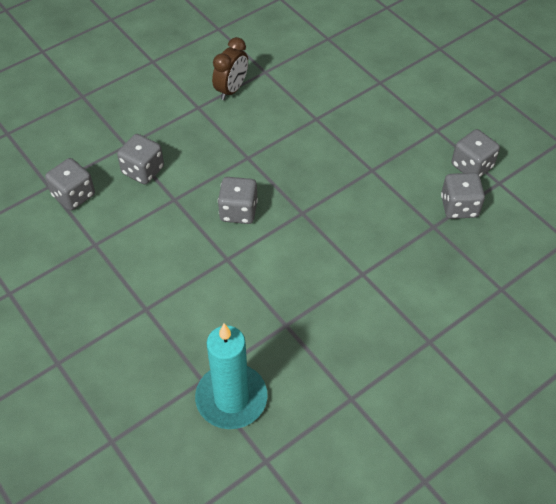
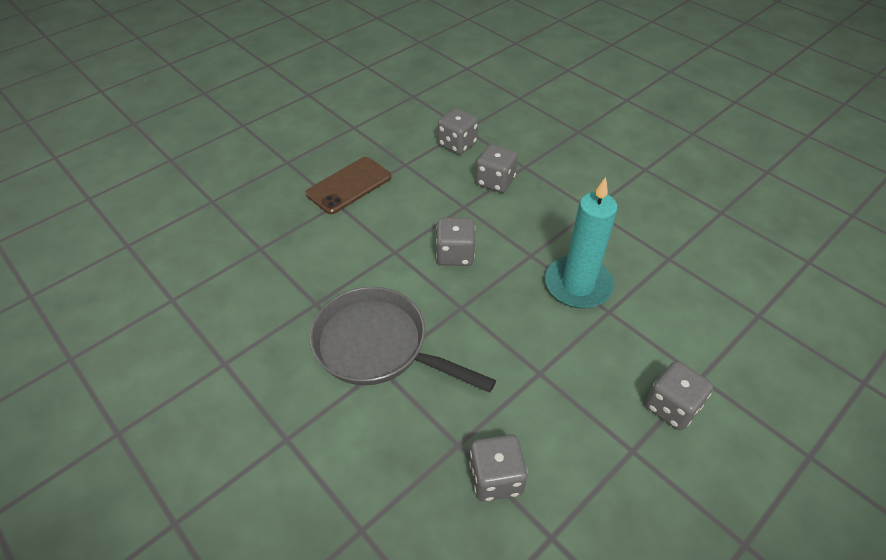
camera: 85 degrees right, 5 degrees down
turquoise candle [195,324,268,429] -> turquoise candle moved to [545,177,618,308]
brown clock [212,37,248,100] -> none
grey dice [451,129,500,177] -> grey dice moved to [645,361,713,430]
none -> brown phone [306,157,391,214]
none -> grey pan [310,287,496,393]

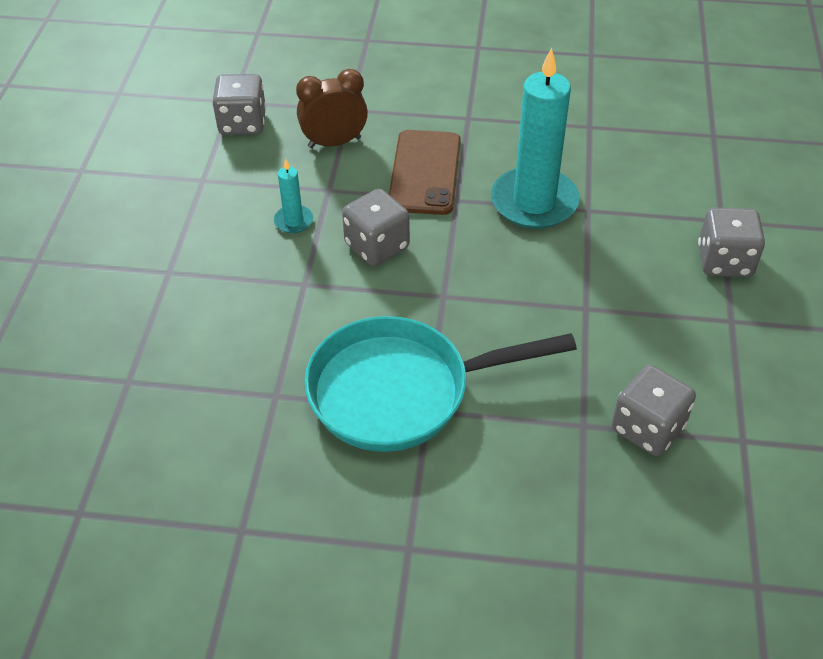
camera: 40 degrees left, 0 degrees up
brown phone [306,157,391,214] -> brown phone moved to [389,130,461,215]
grey pan [310,287,496,393] -> turquoise pan [304,316,577,452]
grey dice [476,144,518,193] -> brown clock [296,69,368,148]
none -> turquoise candle [274,159,313,233]

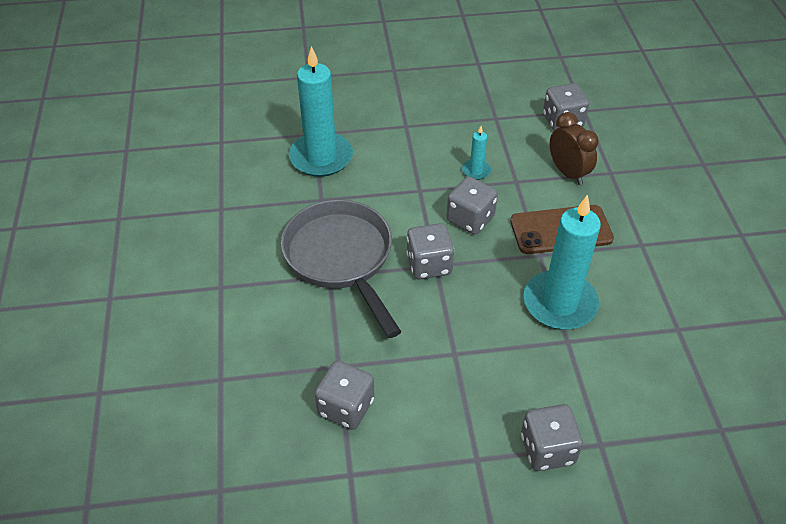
camera: 75 degrees right, 0 degrees up
turquoise pan [304,316,577,452] -> grey pan [281,200,401,338]
none -> turquoise candle [289,46,353,177]
none -> grey dice [407,223,454,279]

